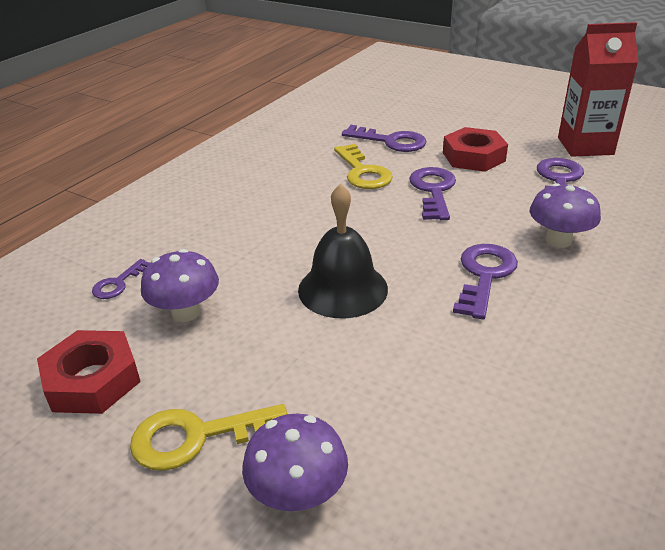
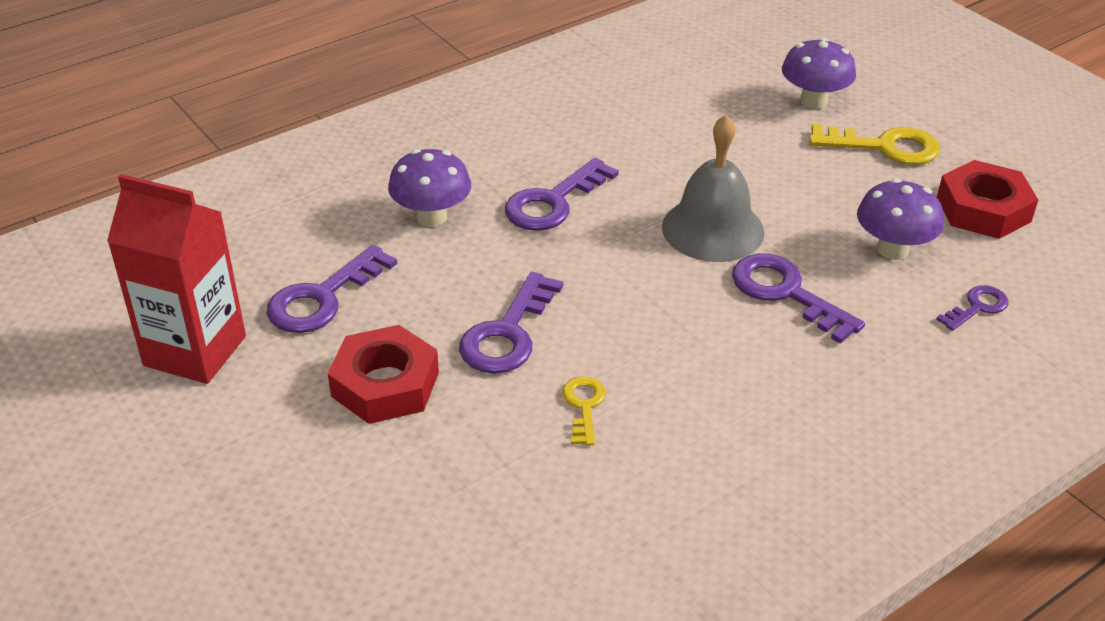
camera: 160 degrees left, 5 degrees up
black bell [298,184,388,318] -> grey bell [662,115,765,262]
yellow key [334,144,393,189] -> yellow key [562,376,606,445], size x0.57
purple key [342,125,426,152] -> purple key moved to [732,253,865,344]

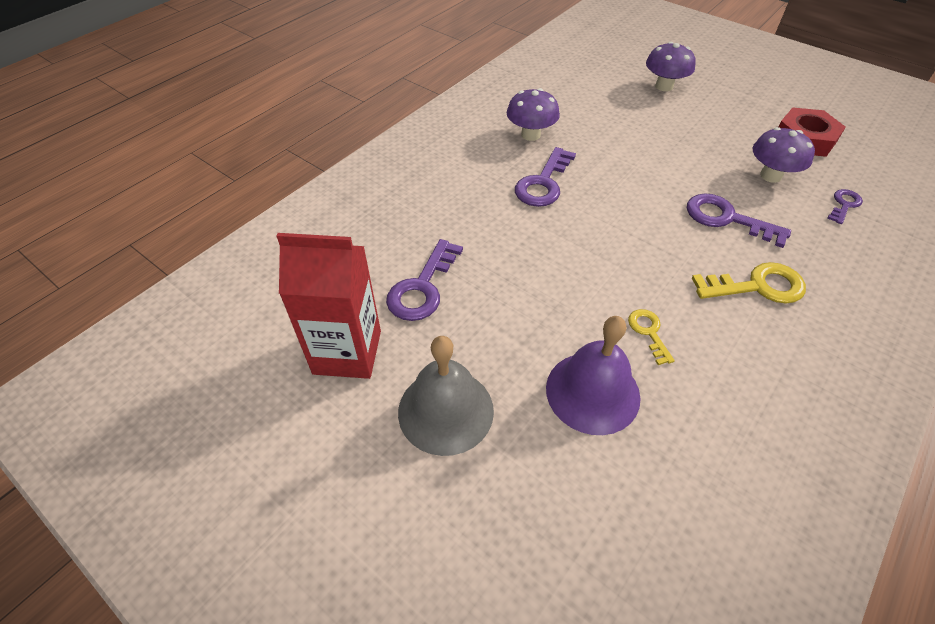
camera: 15 degrees left, 10 degrees up
red nut [328,325,439,424] -> none
purple mushroom [388,149,471,227] -> purple mushroom moved to [507,88,560,141]
purple key [459,272,563,374] -> none
grey bell [662,115,765,262] -> grey bell moved to [398,336,494,456]
yellow key [809,124,940,165] -> yellow key moved to [692,262,806,304]
none -> purple bell [546,316,640,435]

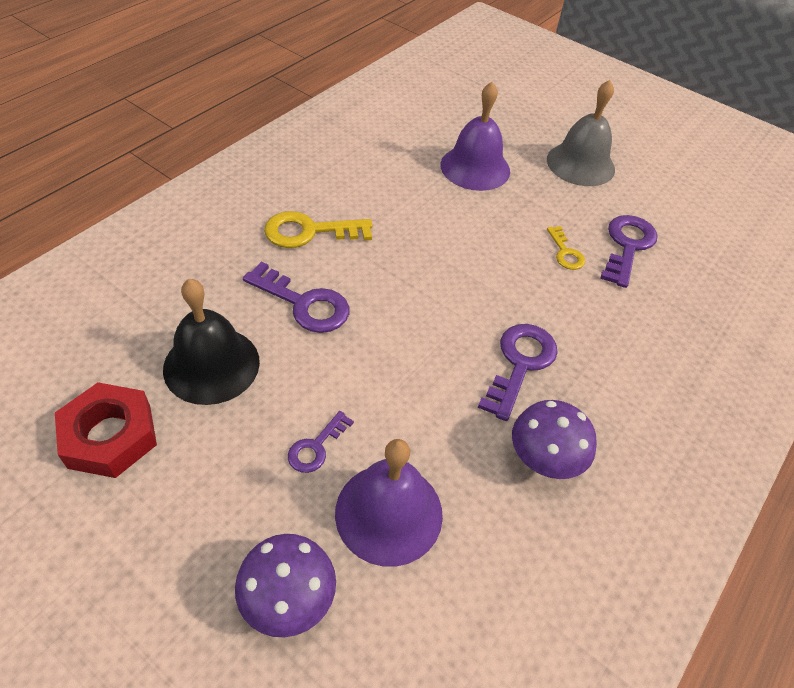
camera: 175 degrees right, 0 degrees up
red carton [276,233,381,379] -> none
yellow key [628,309,675,365] -> yellow key moved to [547,226,585,270]
purple mushroom [753,127,815,183] -> black bell [163,279,260,405]
purple key [827,189,863,224] -> purple key moved to [288,411,354,473]
none -> purple bell [335,439,443,567]

